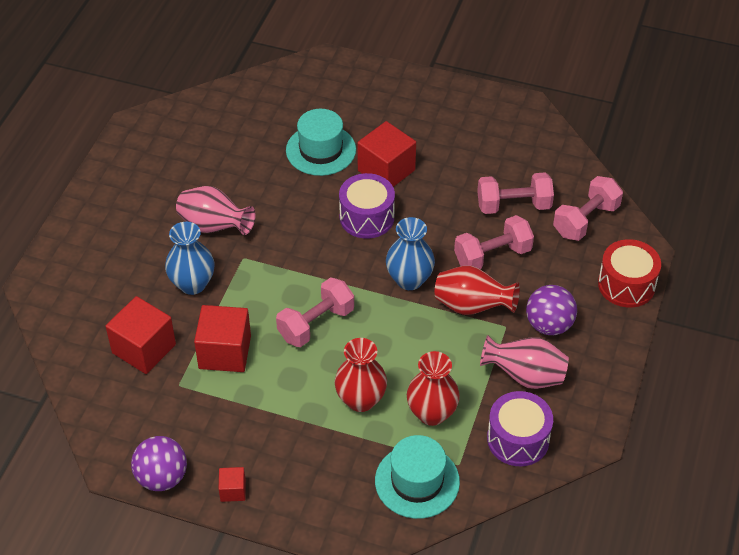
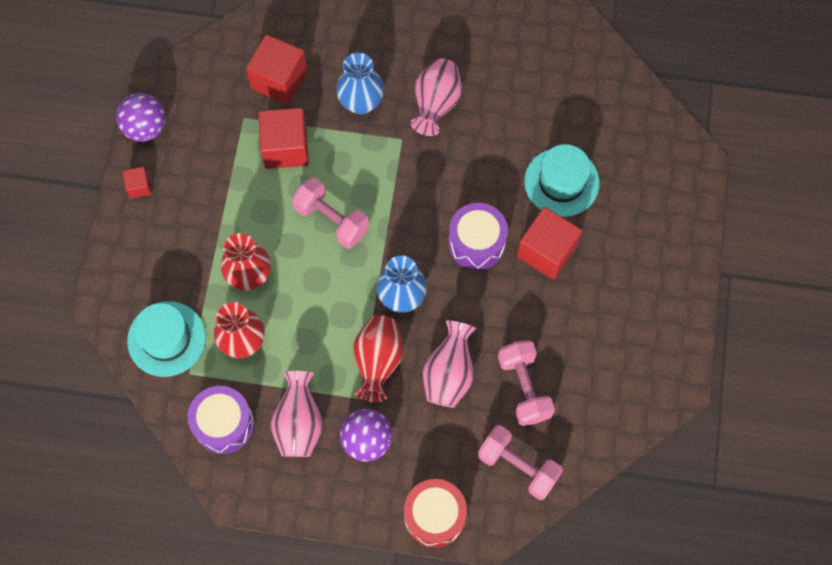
camera: 80 degrees right, 20 degrees up
pink dumbbell [454,215,534,269] -> pink vase [423,320,476,408]

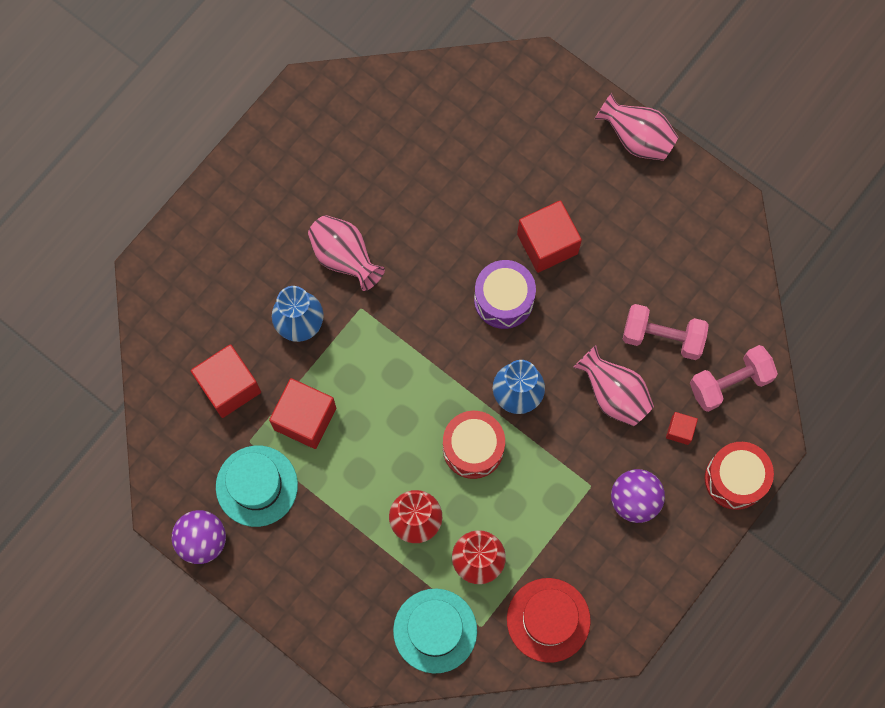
camera: 60 degrees left, 5 degrees up
red cube [123,167,152,199] -> red cube moved to [666,412,698,445]
purple drum [188,386,254,454] -> red hat [507,578,591,663]
pink vase [271,371,323,457] -> pink vase moved to [595,93,679,161]
pink dumbbell [292,177,369,249] -> none
red vase [353,315,404,403] -> none
turquoise hat [524,144,600,217] -> turquoise hat moved to [216,446,298,527]
none -> red drum [443,411,505,479]

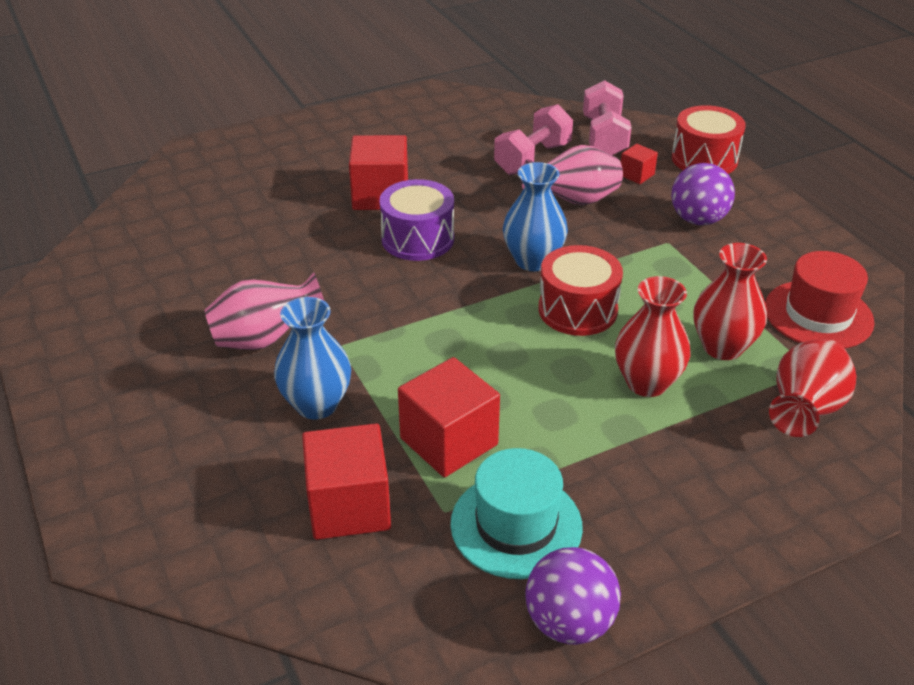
camera: 65 degrees left, 35 degrees down
turquoise hat [393,589,477,674] -> red vase [769,339,856,437]
pink vase [595,93,679,161] -> none

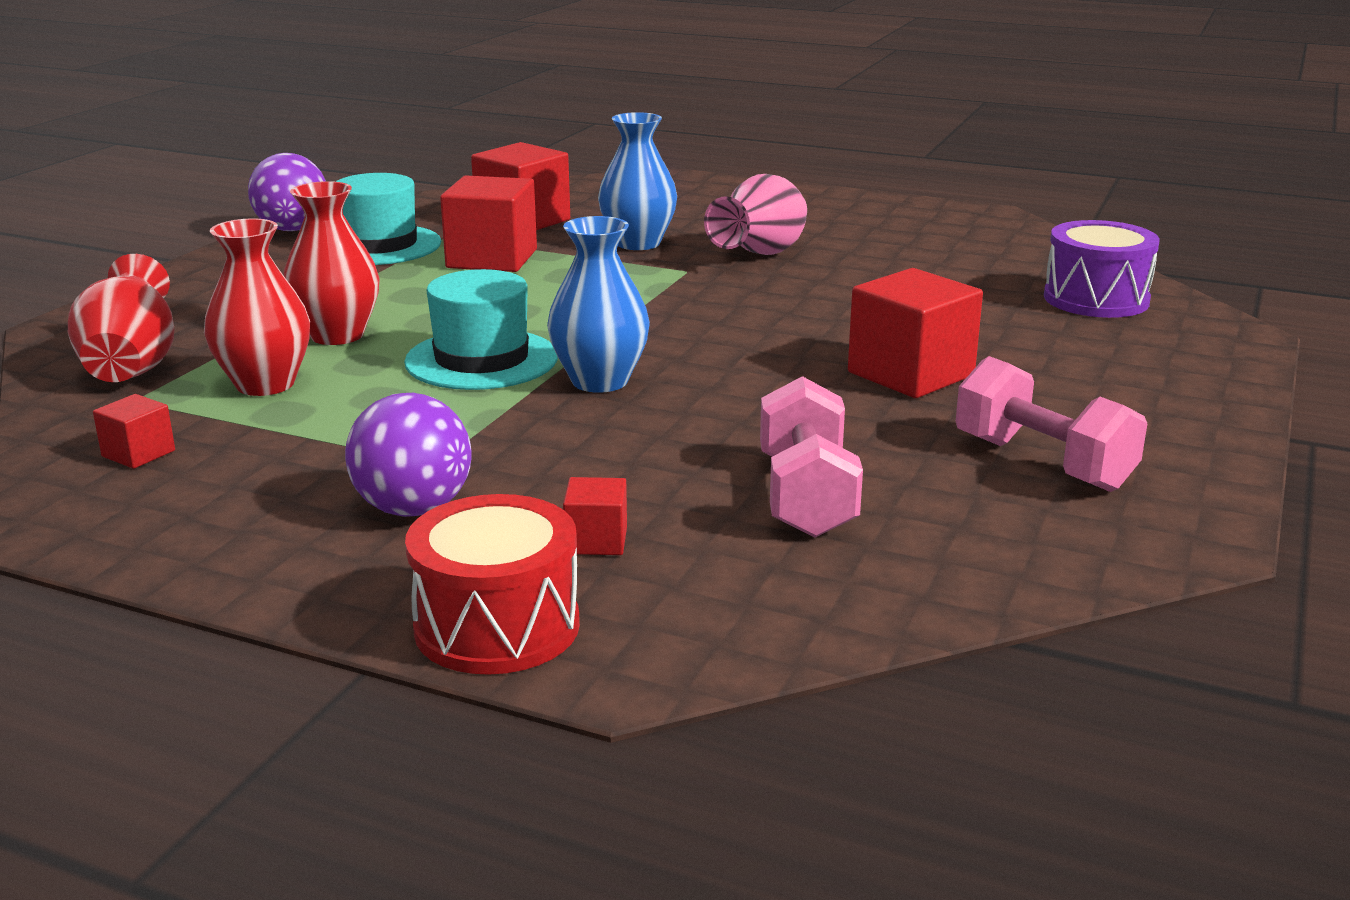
camera: 140 degrees right, 15 degrees down
purple drum [379,179,454,261] -> purple drum moved to [1044,220,1160,318]
pink vase [521,145,623,205] -> none
red drum [538,245,623,336] -> turquoise hat [404,269,558,390]
pink dumbbell [583,80,632,155] -> pink dumbbell moved to [956,356,1147,492]
red hat [765,251,875,349] -> red cube [93,394,175,469]

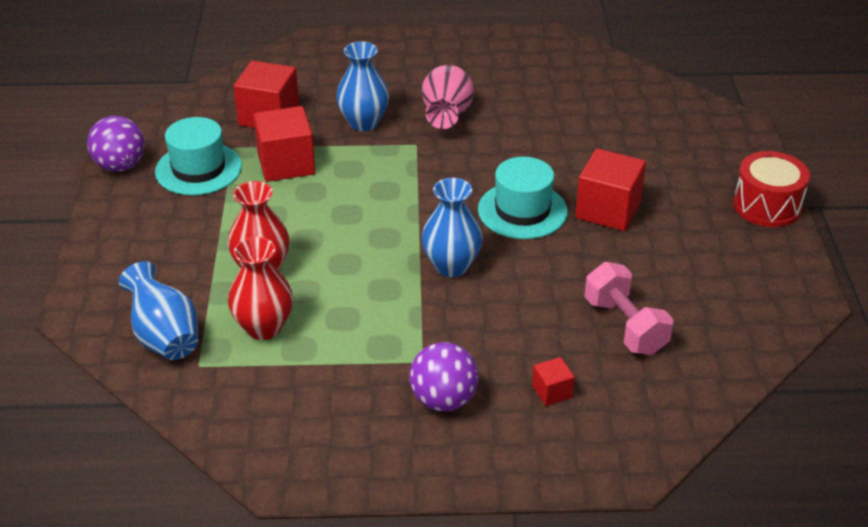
camera: 25 degrees left, 15 degrees up
red vase [68,254,174,382] -> blue vase [119,261,198,360]
red cube [93,394,175,469] -> none
turquoise hat [404,269,558,390] -> turquoise hat moved to [478,157,568,239]
red drum [405,494,580,675] -> red drum moved to [733,151,810,227]
pink dumbbell [956,356,1147,492] -> none
purple drum [1044,220,1160,318] -> none

